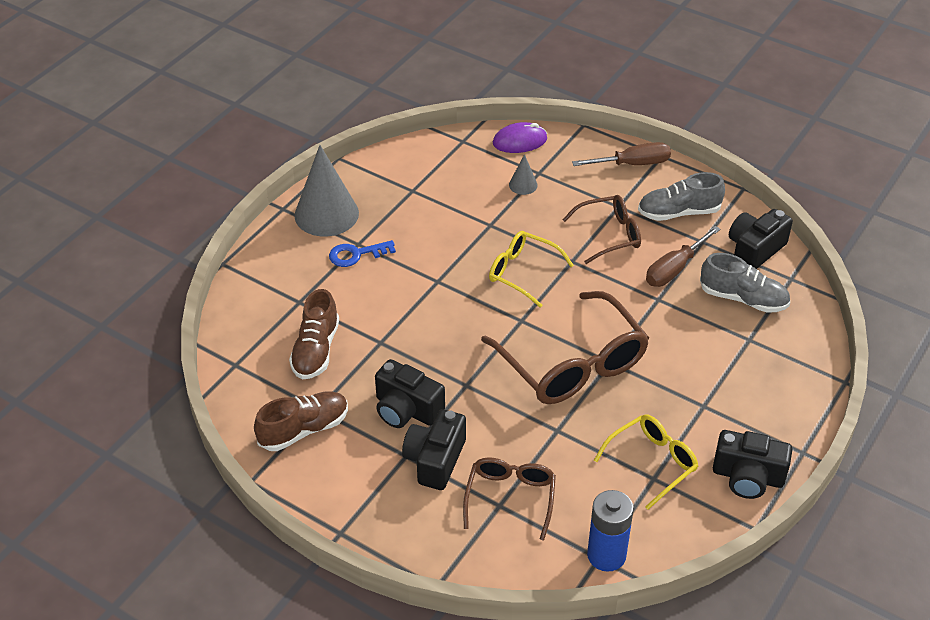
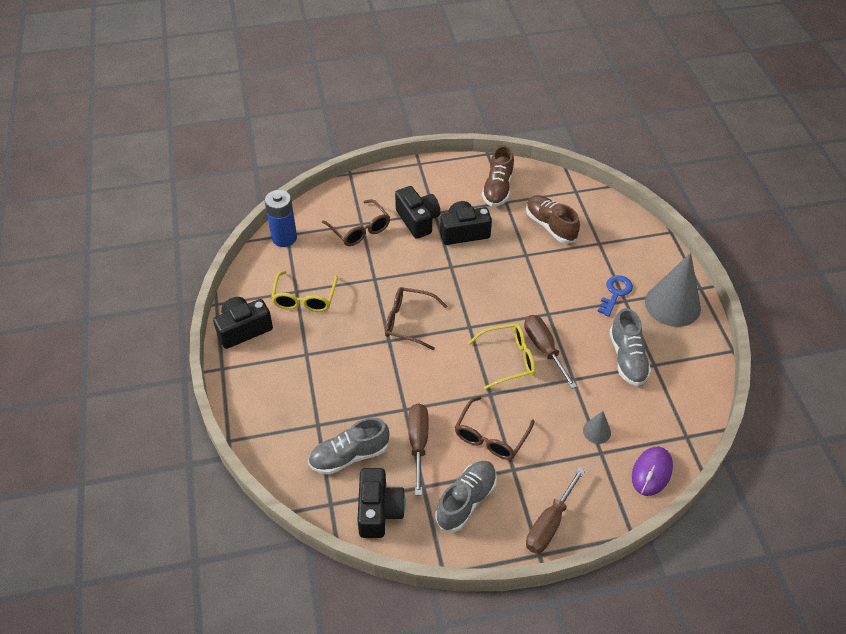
camera: 135 degrees right, 5 degrees up
brown glasses [481,291,649,404] -> brown glasses [385,287,447,350], size x0.57
none -> brown screwdriver [524,315,577,389]
none -> grey shoe [609,308,651,386]

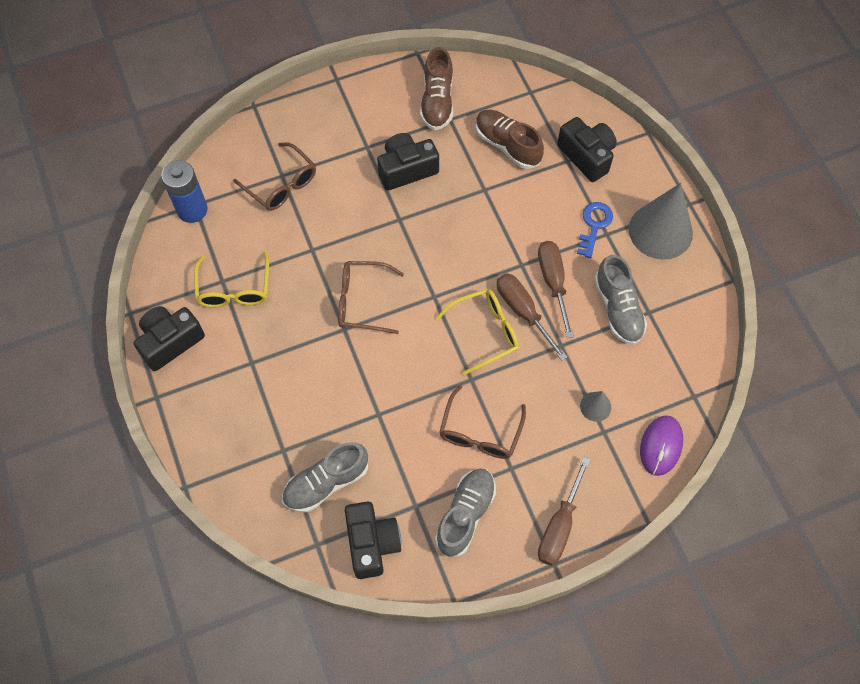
camera: 10 degrees left, 15 degrees up
black camera [395,186,440,239] -> black camera moved to [557,117,617,182]
brown screwdriver [408,403,428,495] -> brown screwdriver moved to [538,241,574,338]

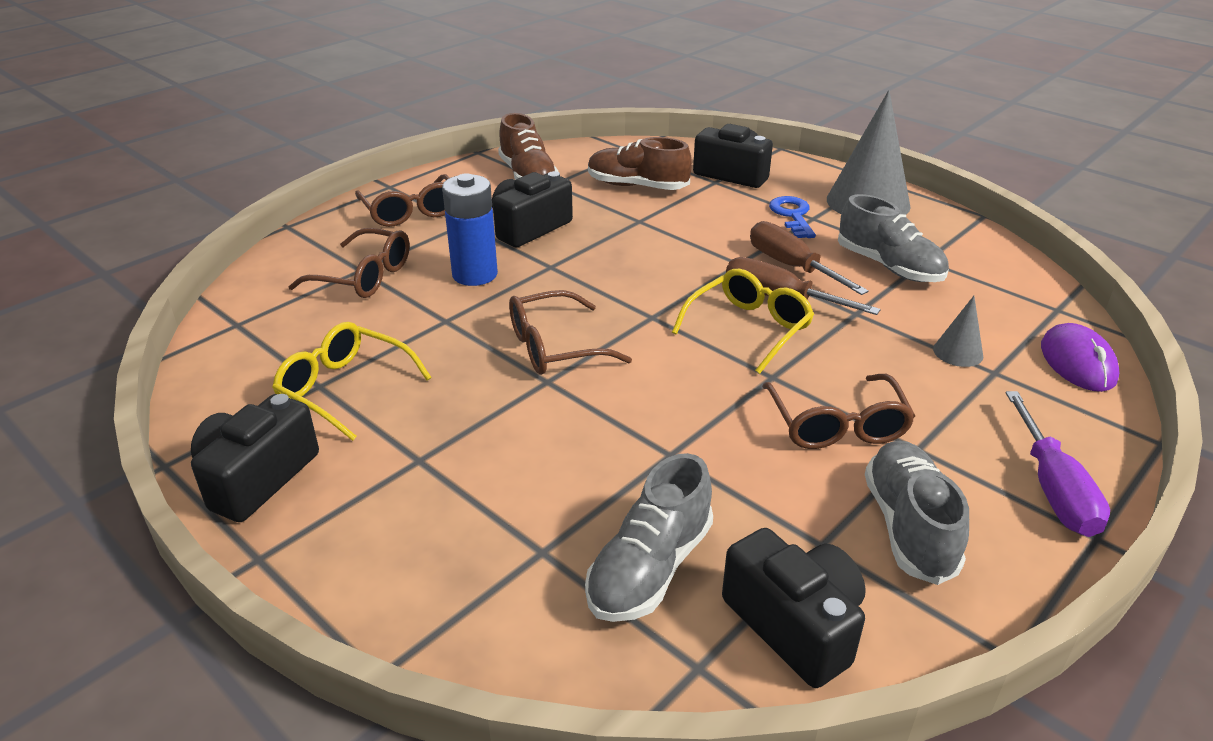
camera: 25 degrees left, 30 degrees down
blue battery [161,160,208,223] -> blue battery moved to [442,173,498,286]
yellow glasses [194,252,269,307] -> yellow glasses turned 150 degrees clockwise [272,322,432,441]
brown screwdriver [538,457,590,566] -> purple screwdriver [1005,391,1110,537]
none -> brown glasses [355,174,449,227]

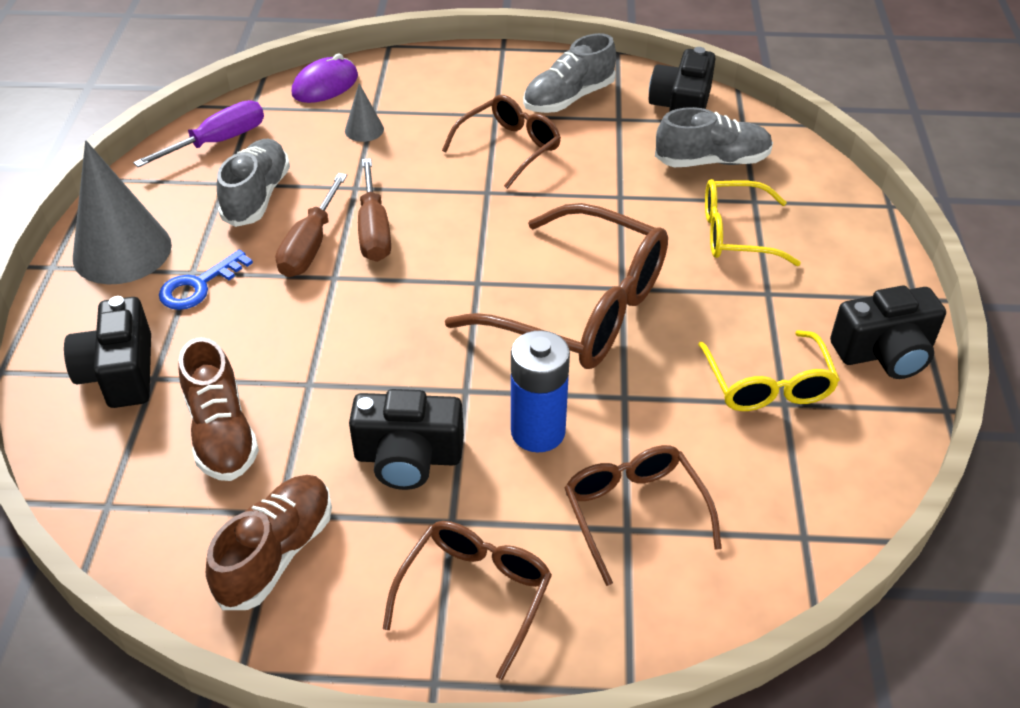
camera: 130 degrees left, 10 degrees up
brown glasses [509,290,632,375] -> brown glasses [445,203,668,369], size x1.74
yellow glasses [672,269,814,374] -> yellow glasses moved to [705,179,801,266]
purple screwdriver [1005,391,1110,537] -> purple screwdriver moved to [133,100,264,167]

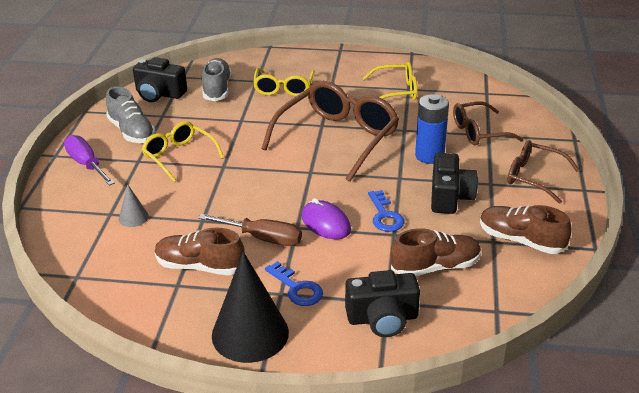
camera: 85 degrees left, 10 degrees down
grey cone [73,140,172,285] -> black cone [212,251,289,363]
purple screwdriver [133,100,264,167] -> purple screwdriver moved to [64,135,115,186]
grey shoe [217,139,290,227] -> brown shoe [155,227,245,275]
purple mouse [292,54,358,103] -> purple mouse moved to [302,198,351,240]
brown screwdriver [358,158,391,262] -> none
brown glasses [442,95,561,189] -> yellow glasses [142,121,224,182]
black camera [830,286,946,379] -> none
none -> blue key [368,190,405,232]

